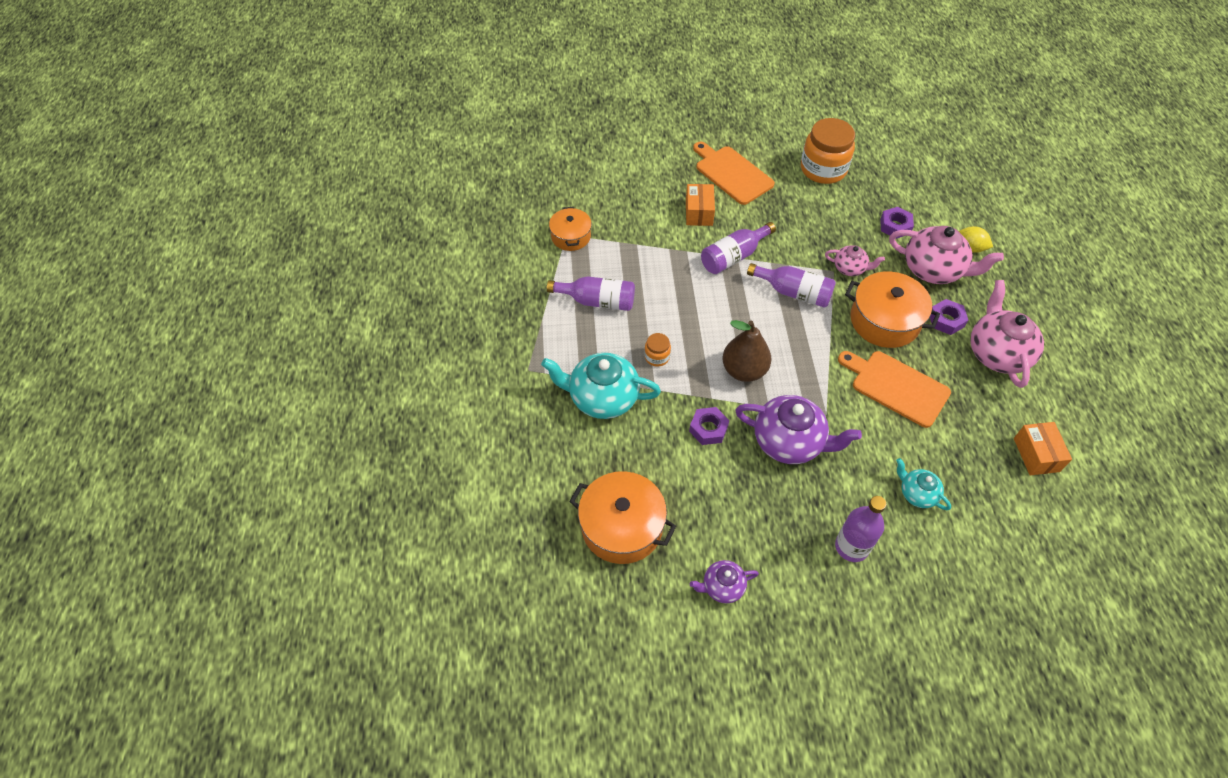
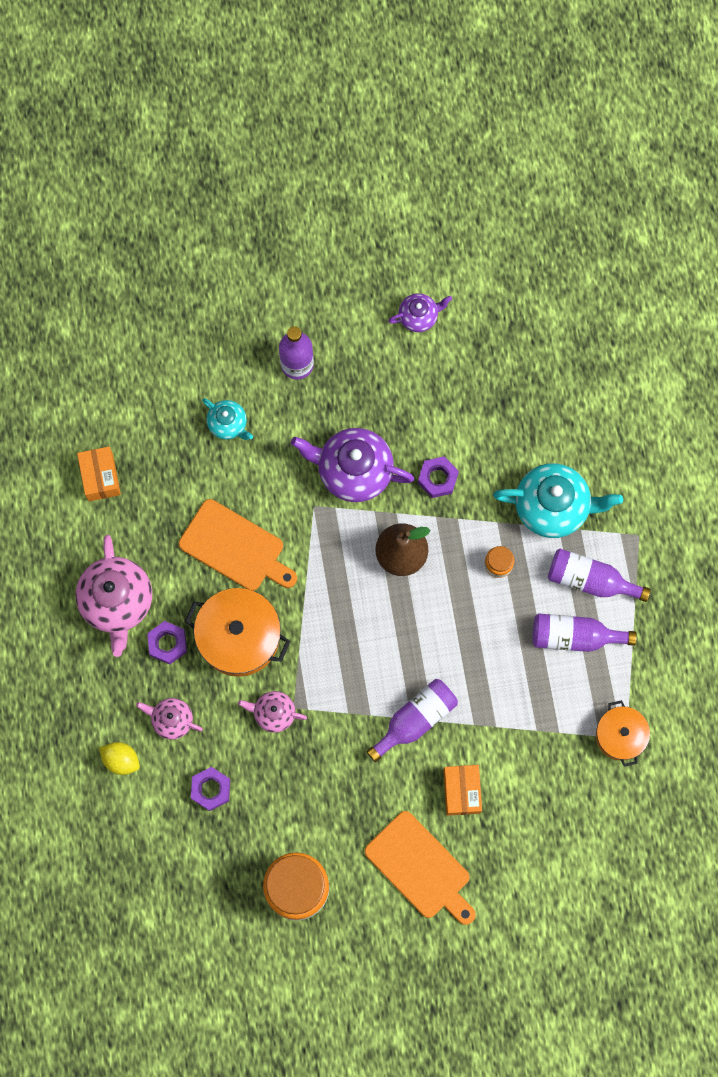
camera: 175 degrees right, 20 degrees up
orange pot [569,471,676,564] -> none
purple bottle [747,263,836,308] -> purple bottle moved to [548,549,651,602]
pink teapot [889,226,1004,284] -> pink teapot [136,698,203,739], size x0.54

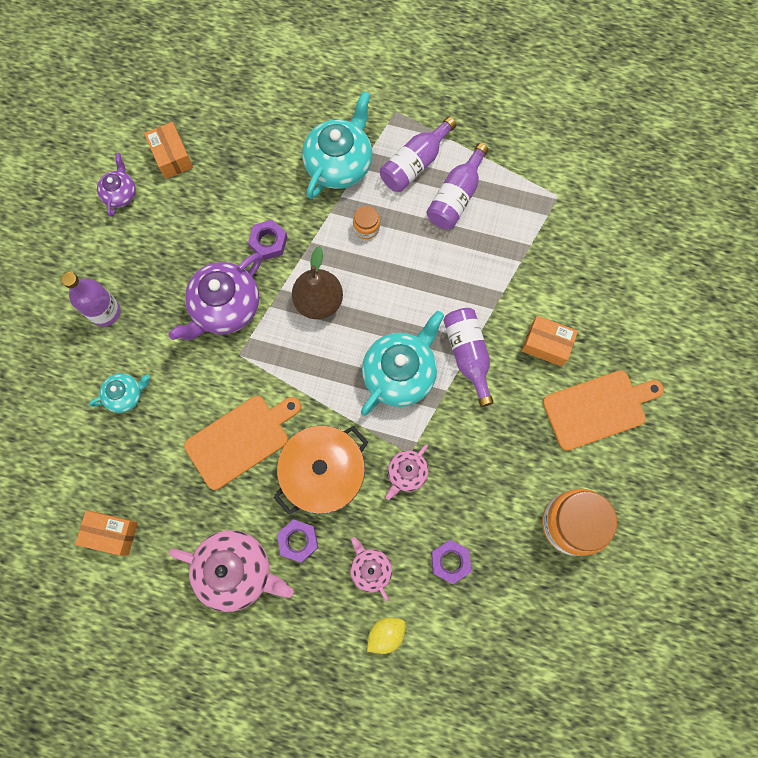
camera: 65 degrees left, 0 degrees up
pink teapot [136,698,203,739] -> pink teapot turned 105 degrees clockwise [350,537,392,601]
orange pot [596,700,650,767] -> none
none -> orange box [144,122,193,179]
none -> turquoise teapot [361,311,444,416]

